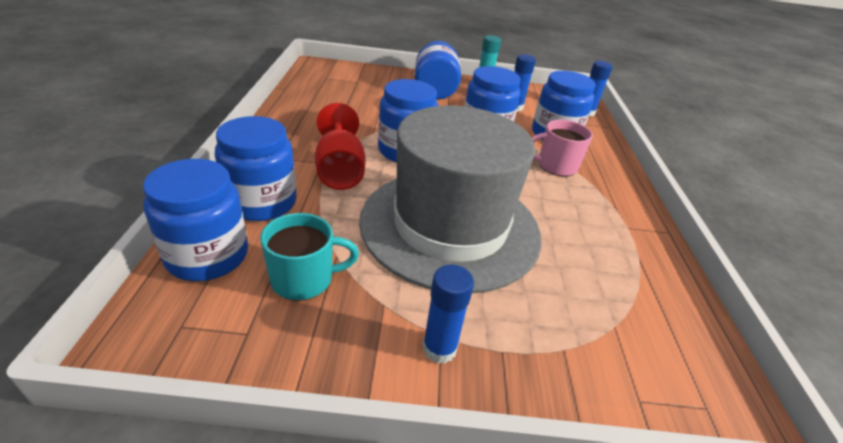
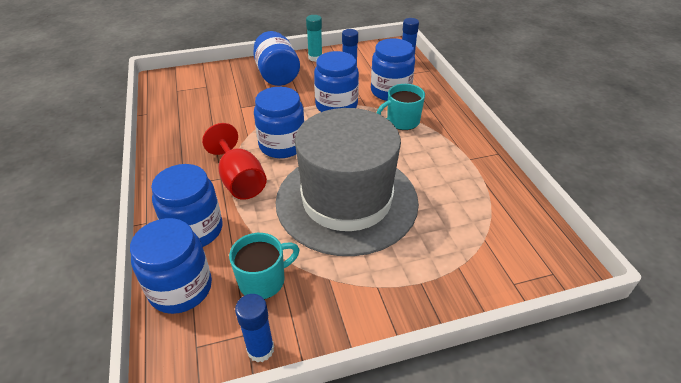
camera: 15 degrees left, 5 degrees up
blue glue stick [422,265,474,364] -> blue glue stick moved to [235,294,274,363]
pink mug [532,120,593,177] -> turquoise mug [377,84,425,130]

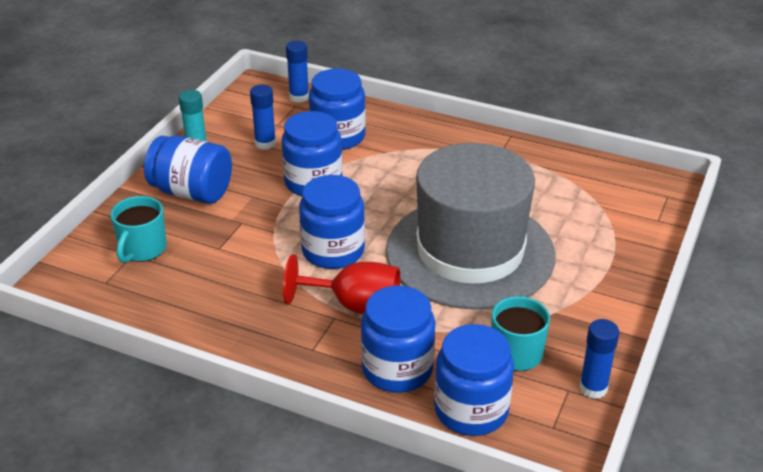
camera: 50 degrees left, 5 degrees down
turquoise mug [377,84,425,130] -> turquoise mug moved to [111,196,167,263]

